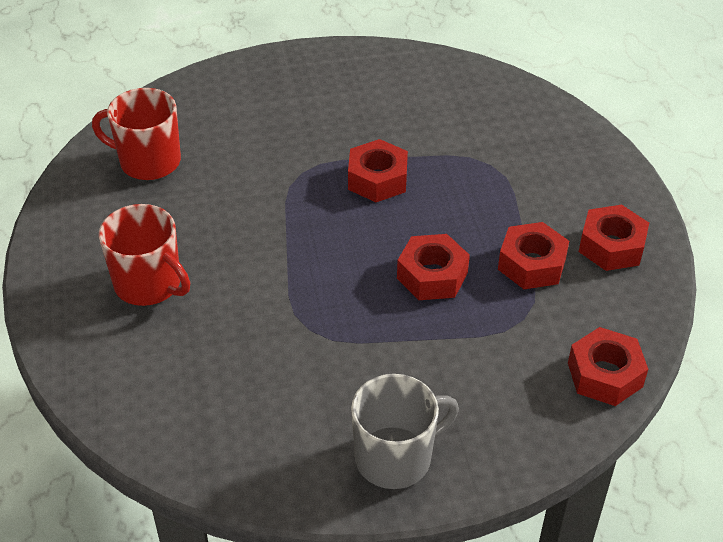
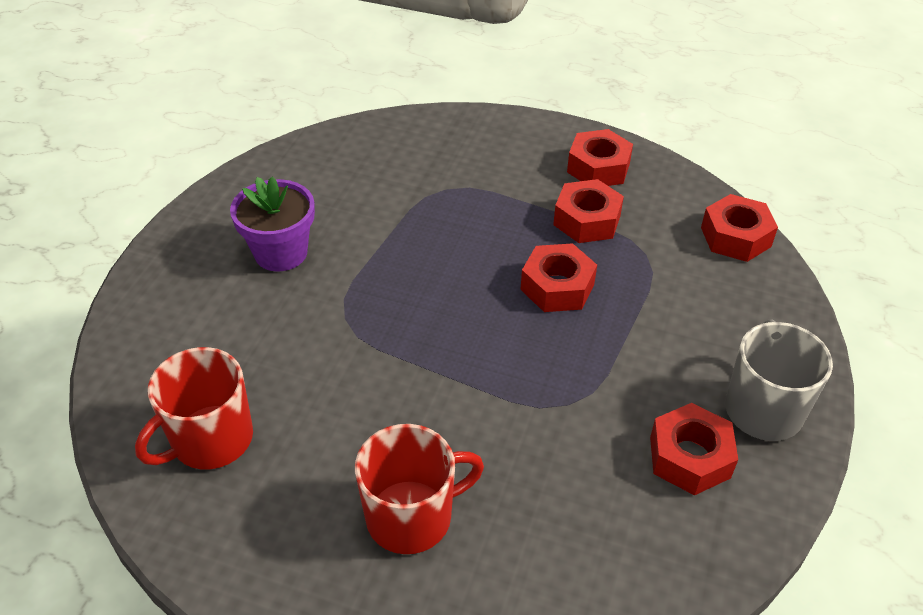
camera: 60 degrees left, 0 degrees up
red nut [348,139,408,202] -> red nut moved to [650,403,738,495]
none -> purple flower pot [230,176,315,271]

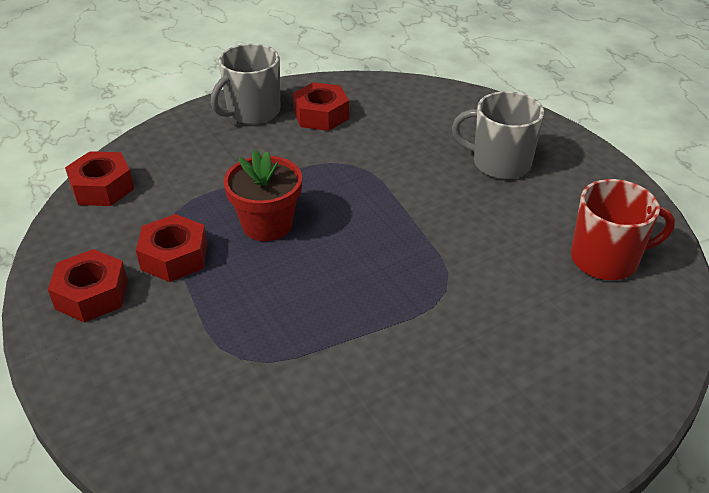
camera: 140 degrees left, 5 degrees down
purple flower pot [230,176,315,271] -> none
red mug [355,424,484,554] -> grey mug [452,91,544,179]
red nut [520,243,597,312] -> red flower pot [223,149,302,241]

